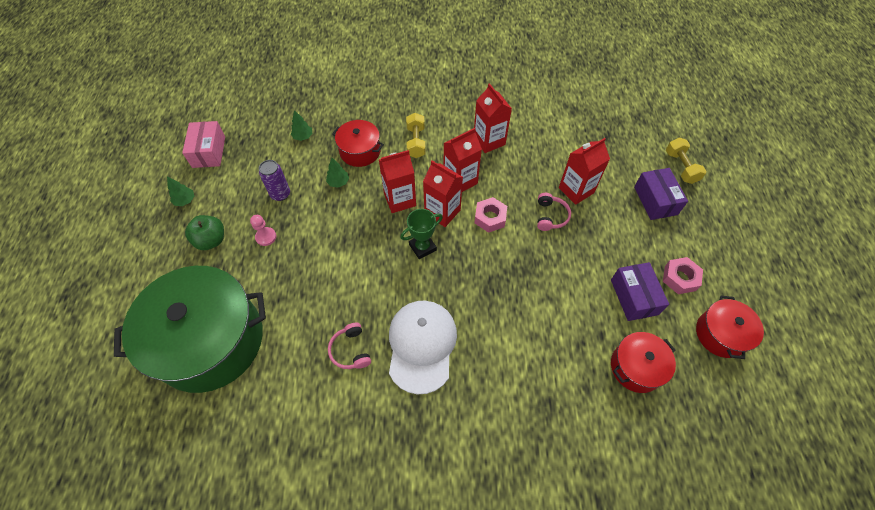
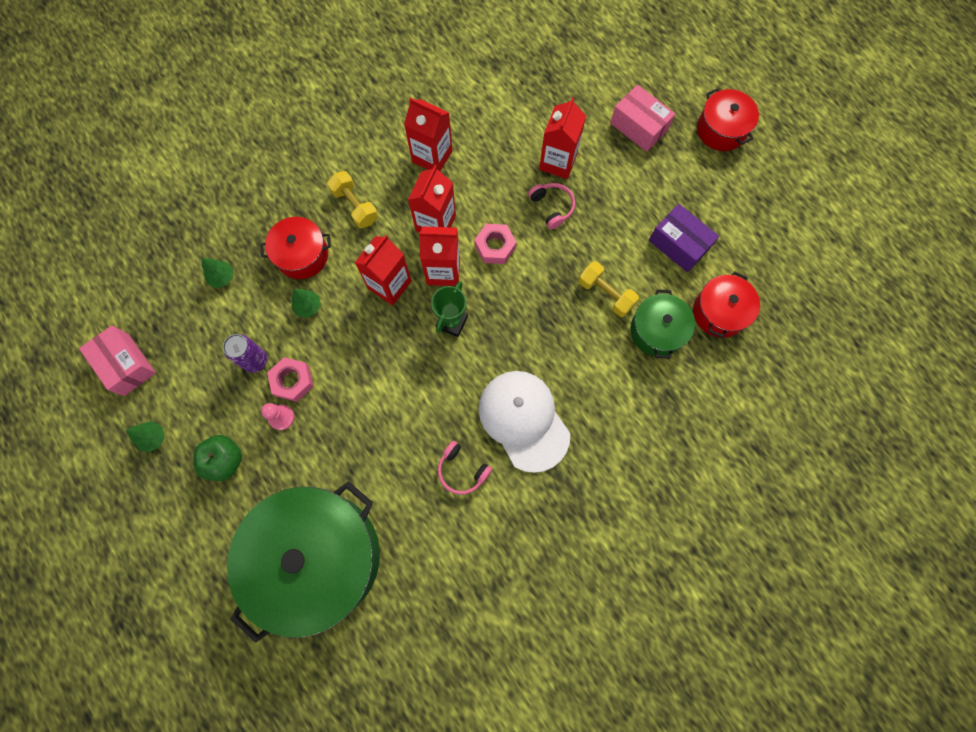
camera: 35 degrees left, 15 degrees up
purple box [634,168,688,220] -> pink box [610,85,676,152]
pink nut [663,257,703,294] -> pink nut moved to [267,357,314,402]
yellow dumbbell [666,138,707,184] -> yellow dumbbell moved to [579,261,639,317]
red pot [696,296,764,359] -> red pot moved to [697,88,759,151]
none -> green pot [630,289,695,359]

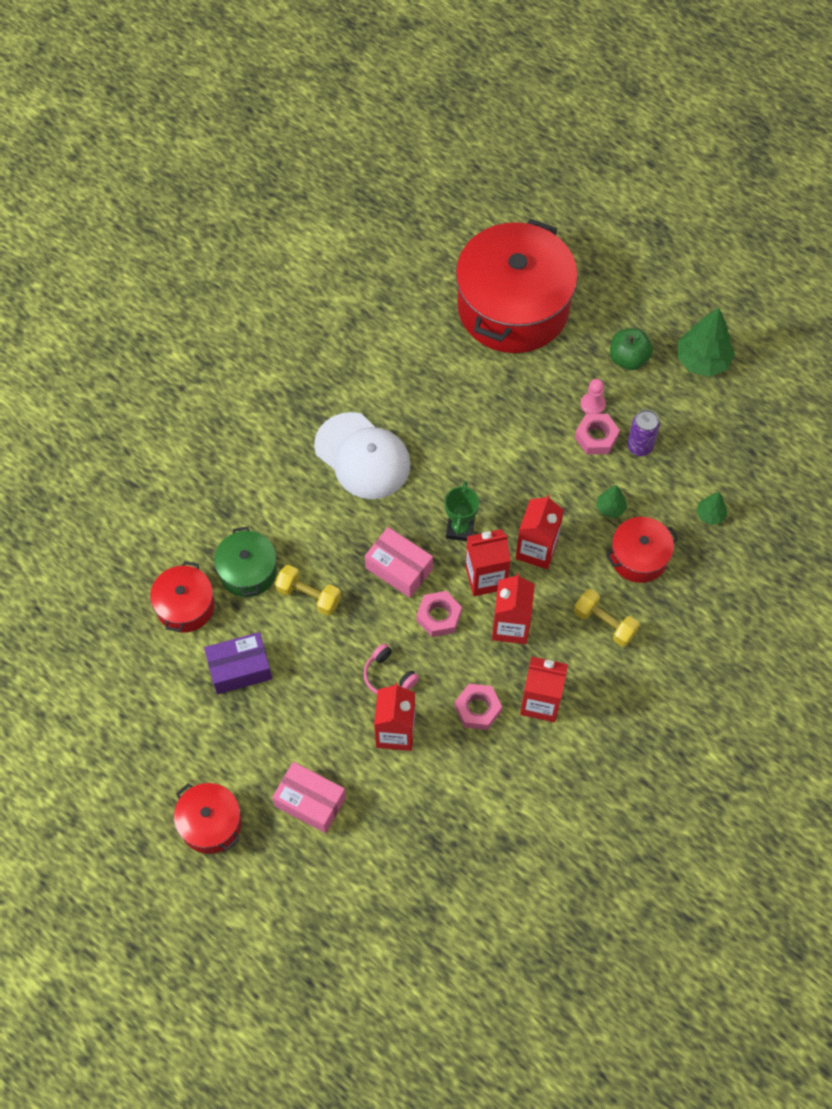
camera: 165 degrees right, 10 degrees down
pink box [79,325,156,396] -> pink box moved to [365,527,433,598]
green tree [126,421,165,452] -> green tree [677,308,735,377], size x1.95
green pot [227,481,380,643] -> red pot [456,219,578,353]
pink headphones [438,441,492,495] -> none
purple box [649,204,719,272] -> purple box turned 45 degrees counterclockwise [204,632,272,694]
none -> pink nut [455,684,502,730]

